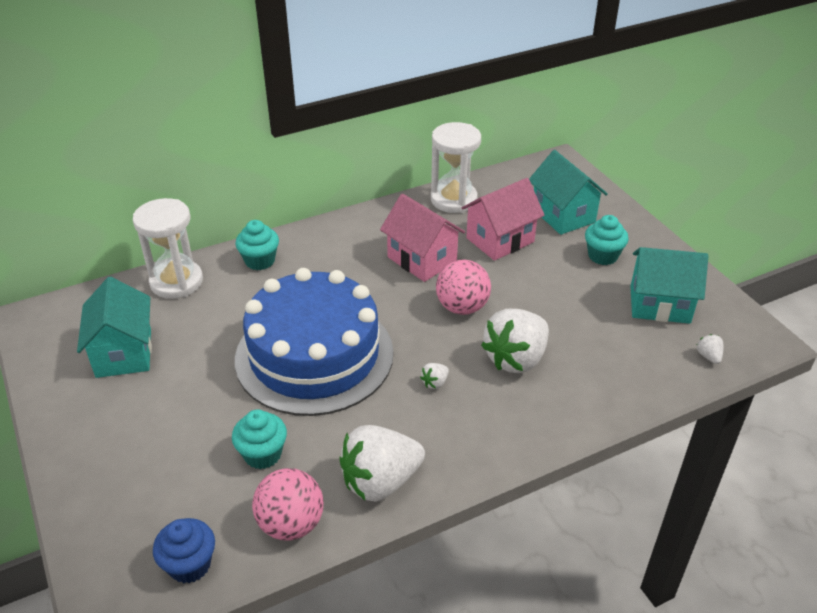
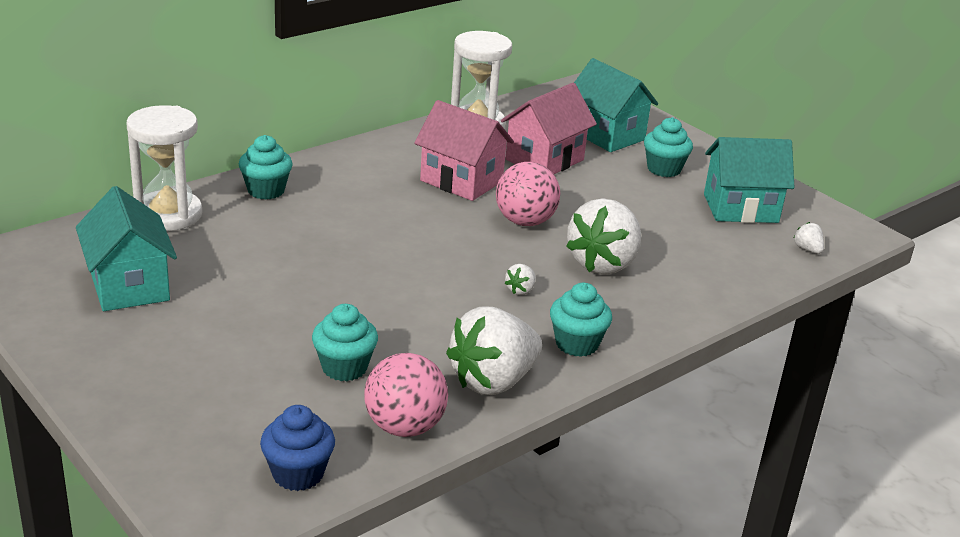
camera: 15 degrees left, 10 degrees down
blue cake [235,268,393,416] -> none
none -> turquoise cupcake [550,283,612,357]

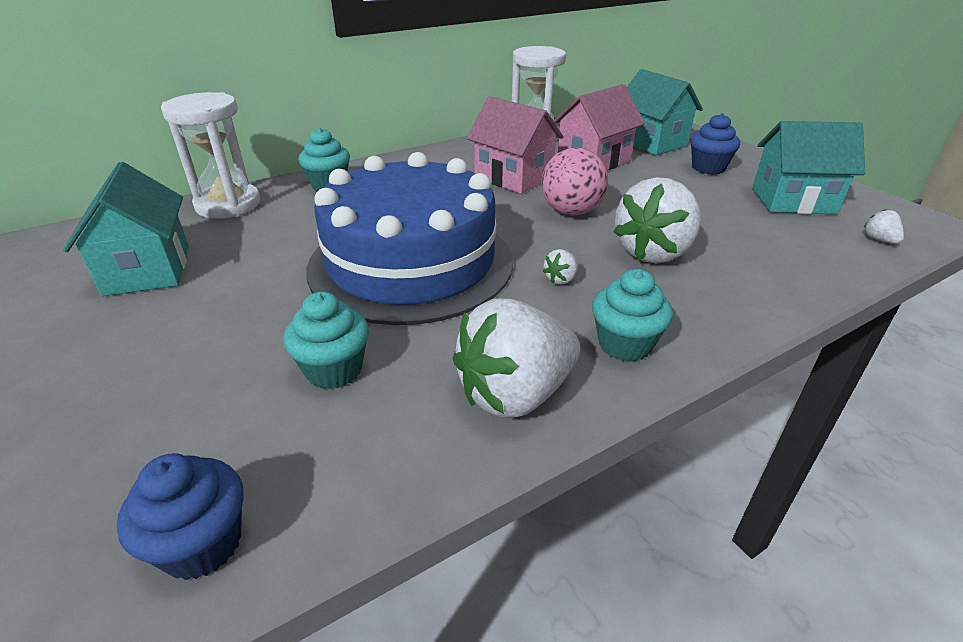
camera: 10 degrees right, 5 degrees up
pink ball [364,353,448,437] -> none
turquoise cupcake [644,117,693,177] -> blue cupcake [690,113,740,175]
none -> blue cake [306,152,513,325]

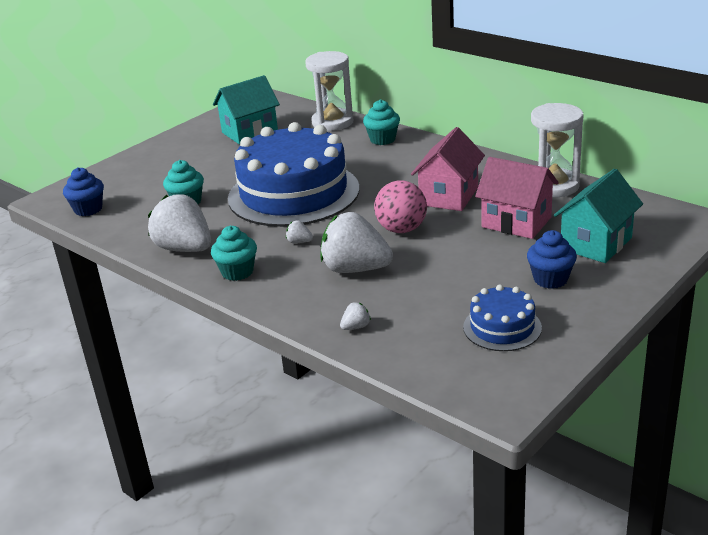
camera: 75 degrees right, 5 degrees down
turquoise house [752,121,865,214] -> blue cake [463,285,542,351]
white strawberry [864,209,904,244] -> white strawberry moved to [340,302,371,330]

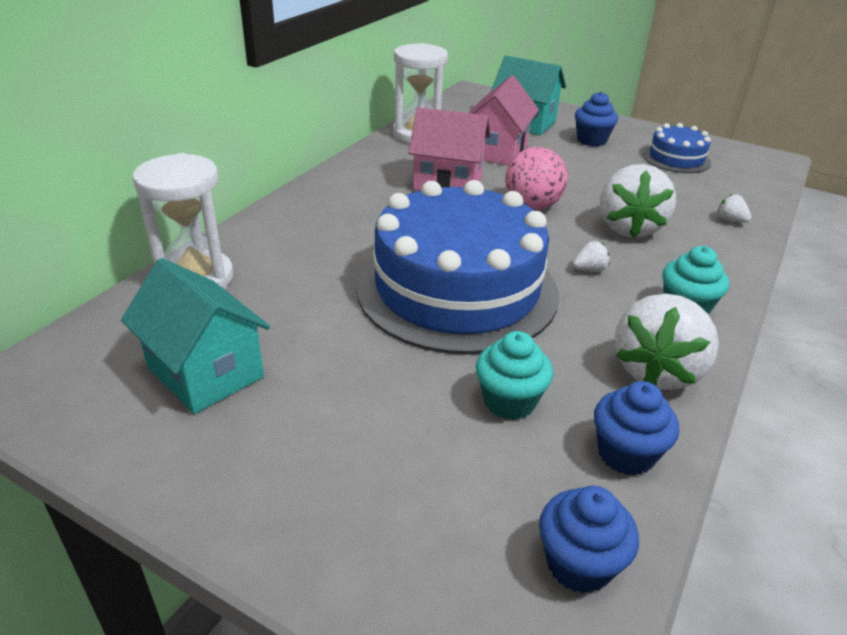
camera: 105 degrees left, 5 degrees up
white strawberry [286,220,313,243] -> white strawberry turned 120 degrees counterclockwise [573,241,610,272]
turquoise cupcake [363,99,400,145] -> none
none -> blue cupcake [594,381,679,476]

